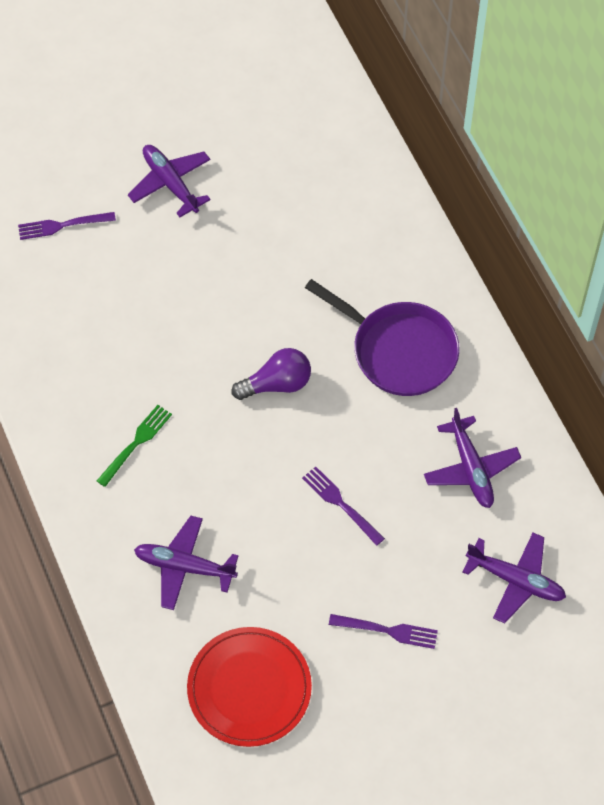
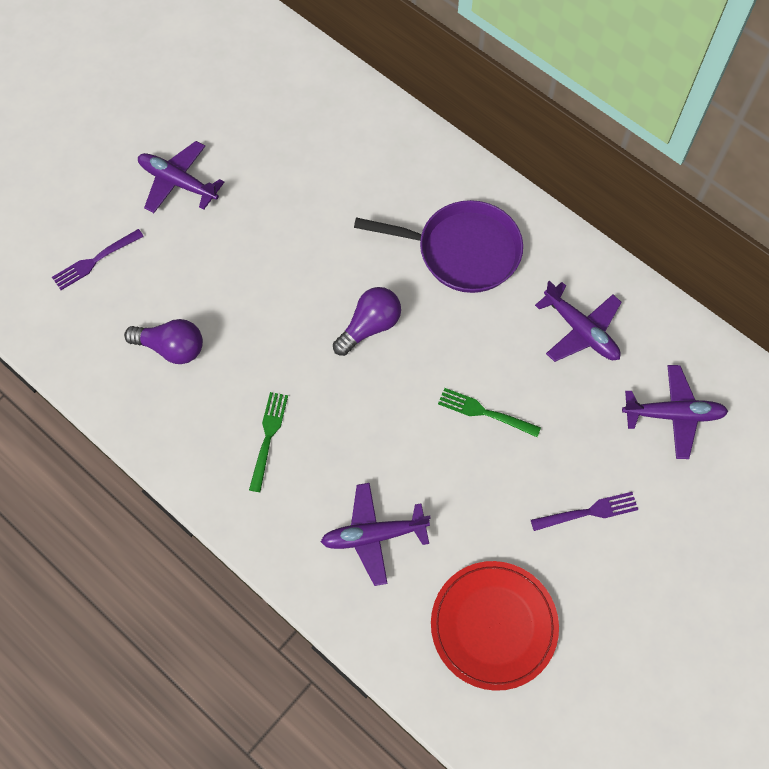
camera: 25 degrees left, 5 degrees up
purple fork [302,466,385,546] -> green fork [438,388,541,437]
none -> purple light bulb [124,319,203,364]

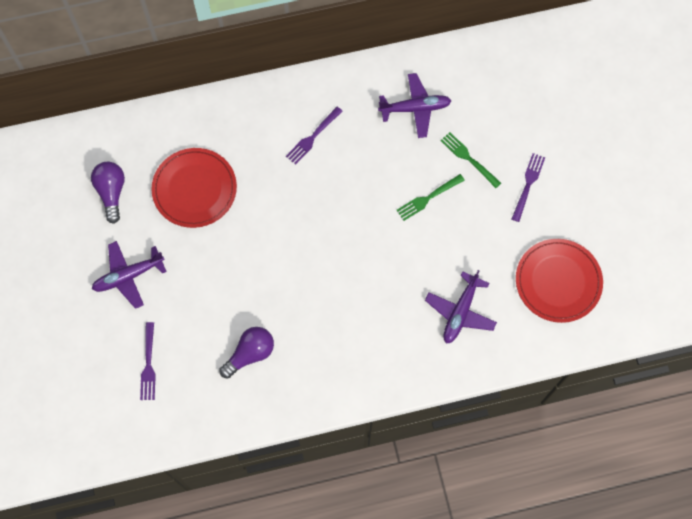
camera: 55 degrees left, 5 degrees up
green fork [249,392,288,492] -> green fork moved to [440,132,501,188]
purple light bulb [333,287,401,356] -> purple light bulb moved to [91,162,125,224]
purple pan [354,200,523,293] -> purple fork [286,107,343,165]
purple plane [622,365,728,459] -> none
none -> red plate [151,148,237,228]

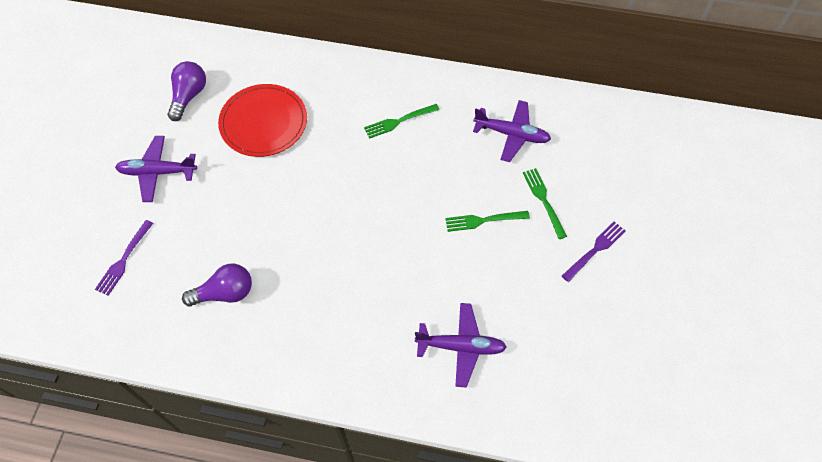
camera: 25 degrees right, 10 degrees down
purple fork [286,107,343,165] -> green fork [364,104,440,139]
purple plane [425,270,497,344] -> purple plane turned 135 degrees counterclockwise [415,303,507,388]
red plate [516,239,603,323] -> none

